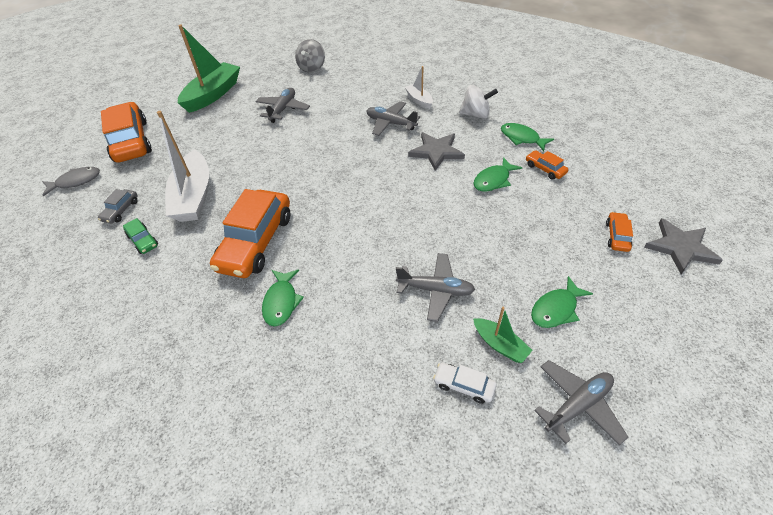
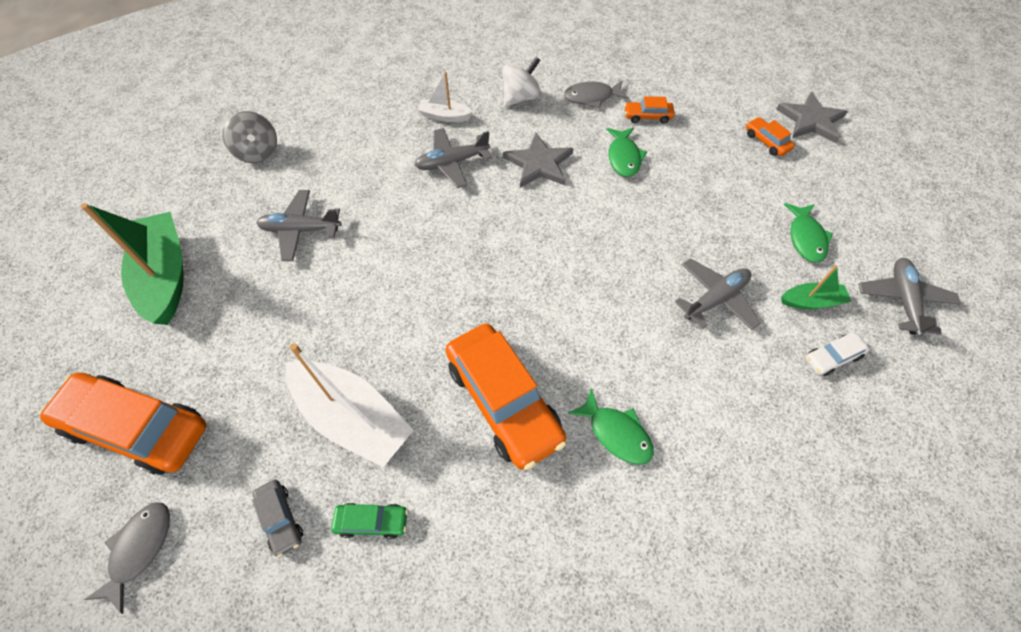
camera: 50 degrees left, 10 degrees up
grey plane [255,88,310,123] -> grey plane turned 60 degrees counterclockwise [256,190,342,261]
green fish [501,123,554,151] -> grey fish [564,81,629,108]

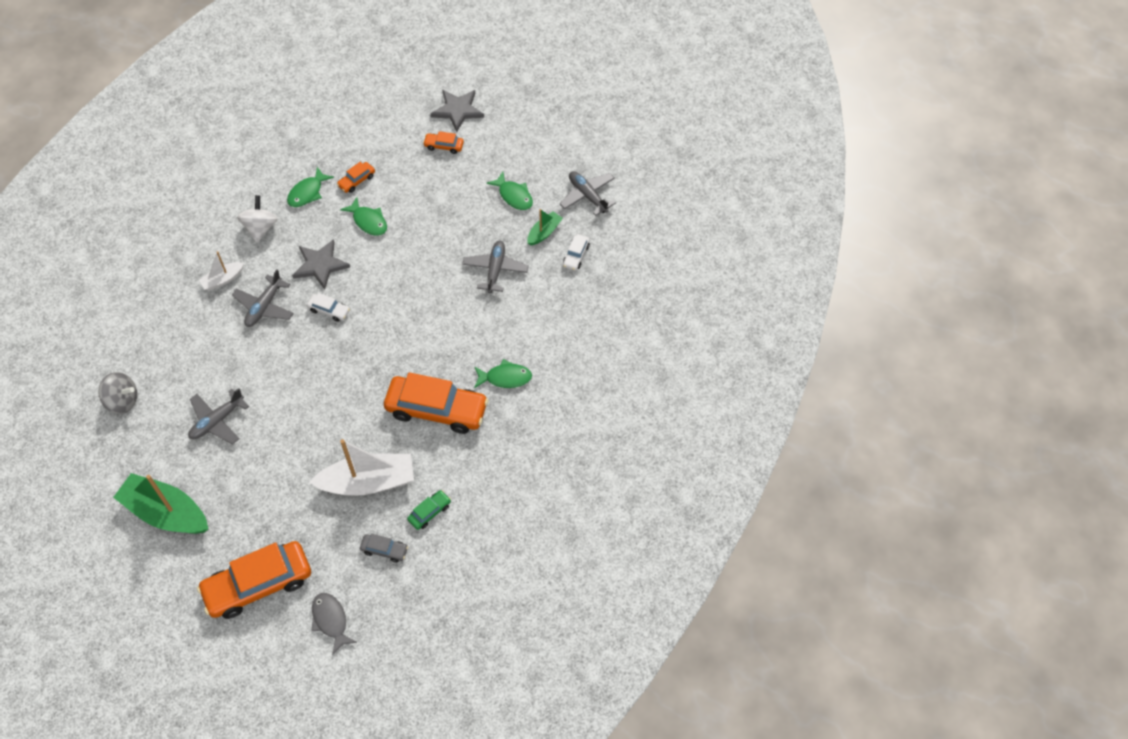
camera: 45 degrees left, 0 degrees up
grey fish [564,81,629,108] -> green fish [287,167,334,207]
none -> white car [307,293,350,322]

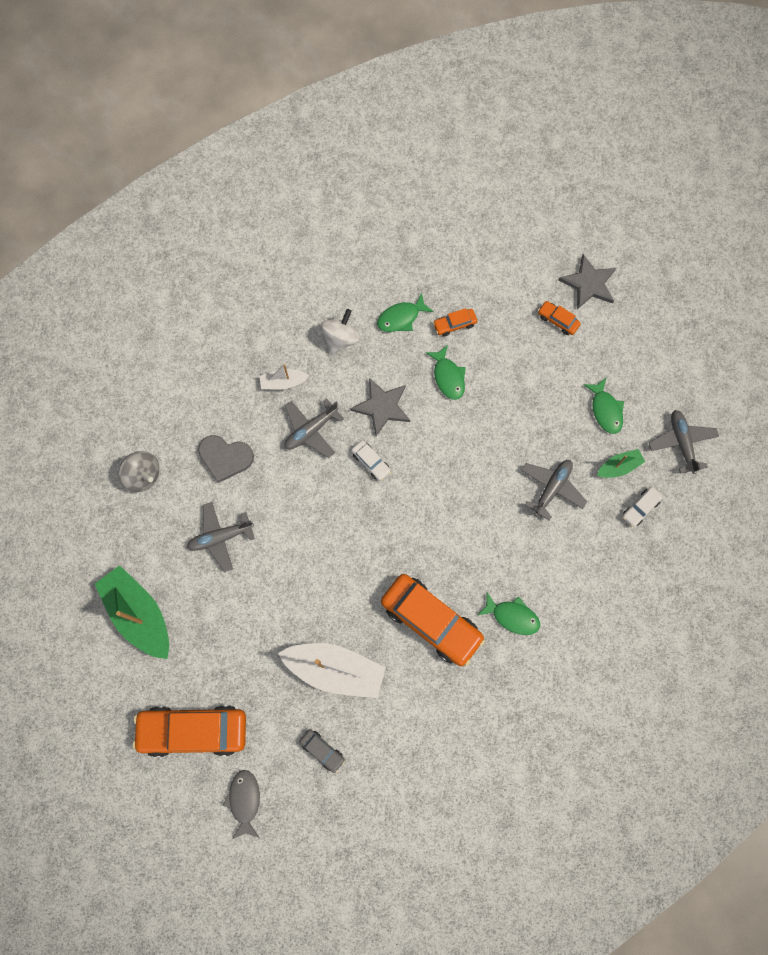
camera: 25 degrees right, 15 degrees up
green car [407,490,451,530] -> none
none -> grey heart [198,435,254,483]

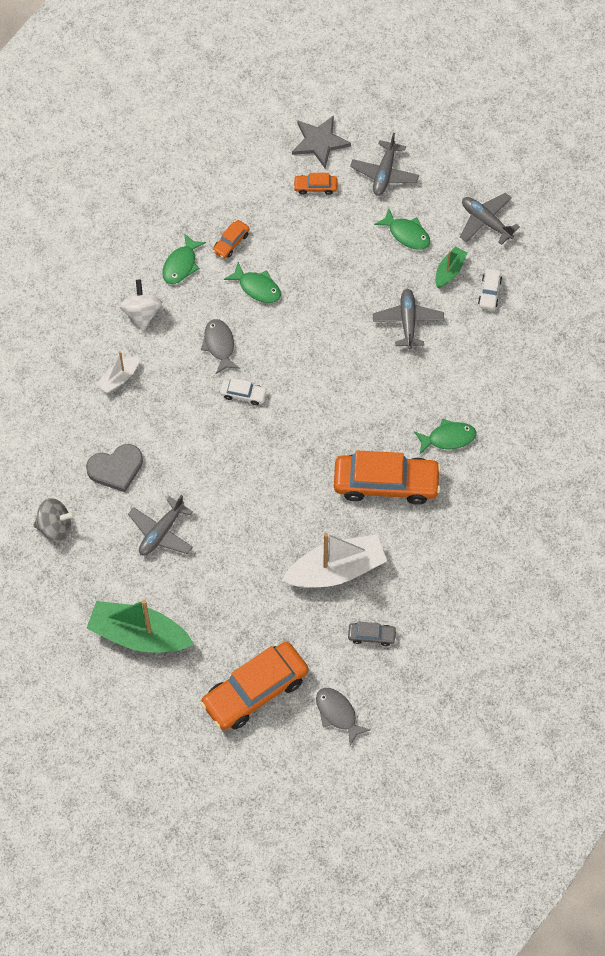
camera: 35 degrees left, 10 degrees down
grey plane [285,398,344,458] -> grey plane moved to [350,133,419,196]
grey star [350,378,410,436] -> grey fish [201,319,240,374]

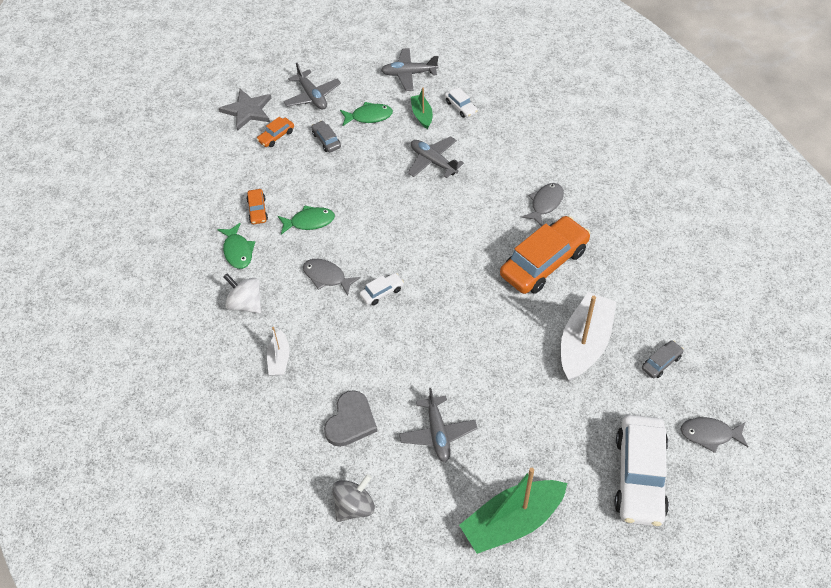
camera: 45 degrees left, 10 degrees down
orange car [200,642,308,730] -> white car [614,415,669,526]
green fish [414,419,476,454] -> grey fish [522,183,564,226]
none -> grey car [311,121,341,153]

